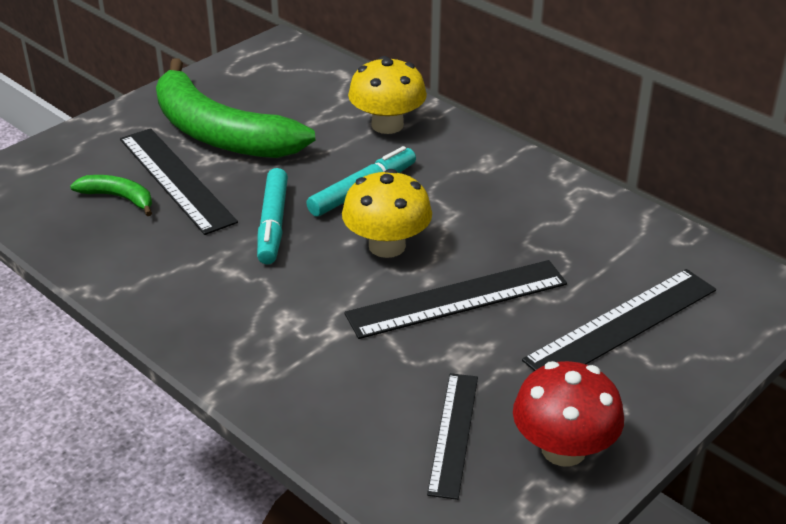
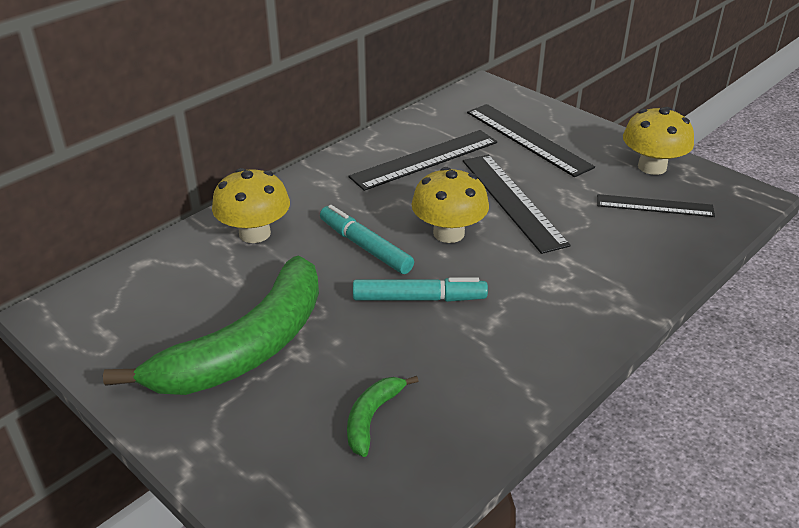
camera: 90 degrees left, 0 degrees up
black ruler [120,128,238,235] -> black ruler moved to [349,130,497,191]
red mushroom [513,361,624,466] -> yellow mushroom [623,107,694,175]

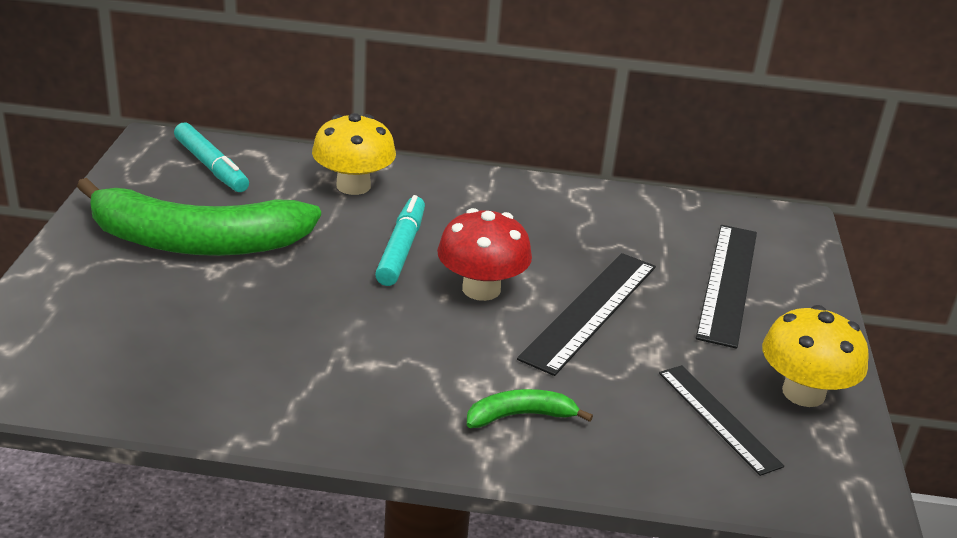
camera: 50 degrees right, 5 degrees down
green banana [347,376,418,457] -> green banana moved to [467,389,593,428]
black ruler [349,130,497,191] -> none
turquoise marker [353,277,488,302] -> turquoise marker moved to [174,123,249,192]
yellow mushroom [411,167,489,243] -> red mushroom [437,208,532,301]

